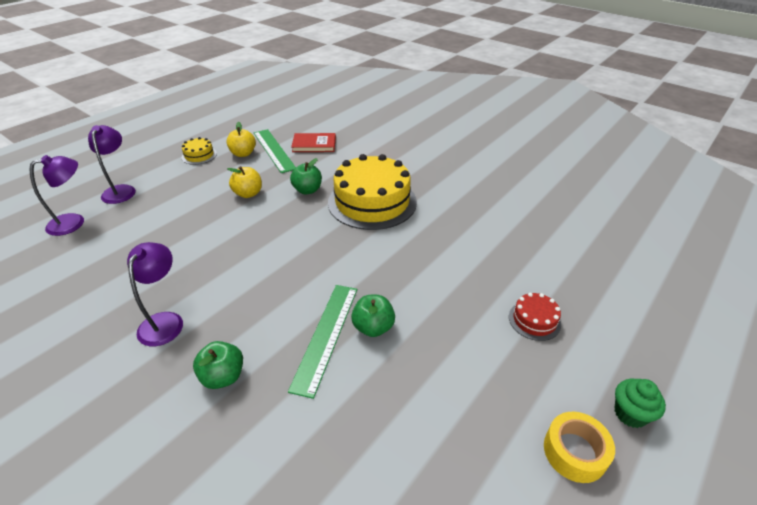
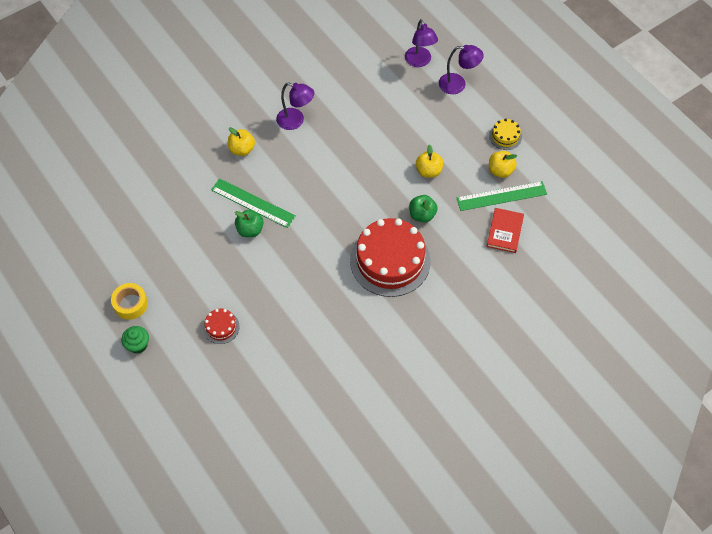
camera: 105 degrees right, 20 degrees up
green apple [193,341,243,389] -> yellow apple [228,127,255,156]
yellow cake [328,154,417,230] -> red cake [350,218,431,297]

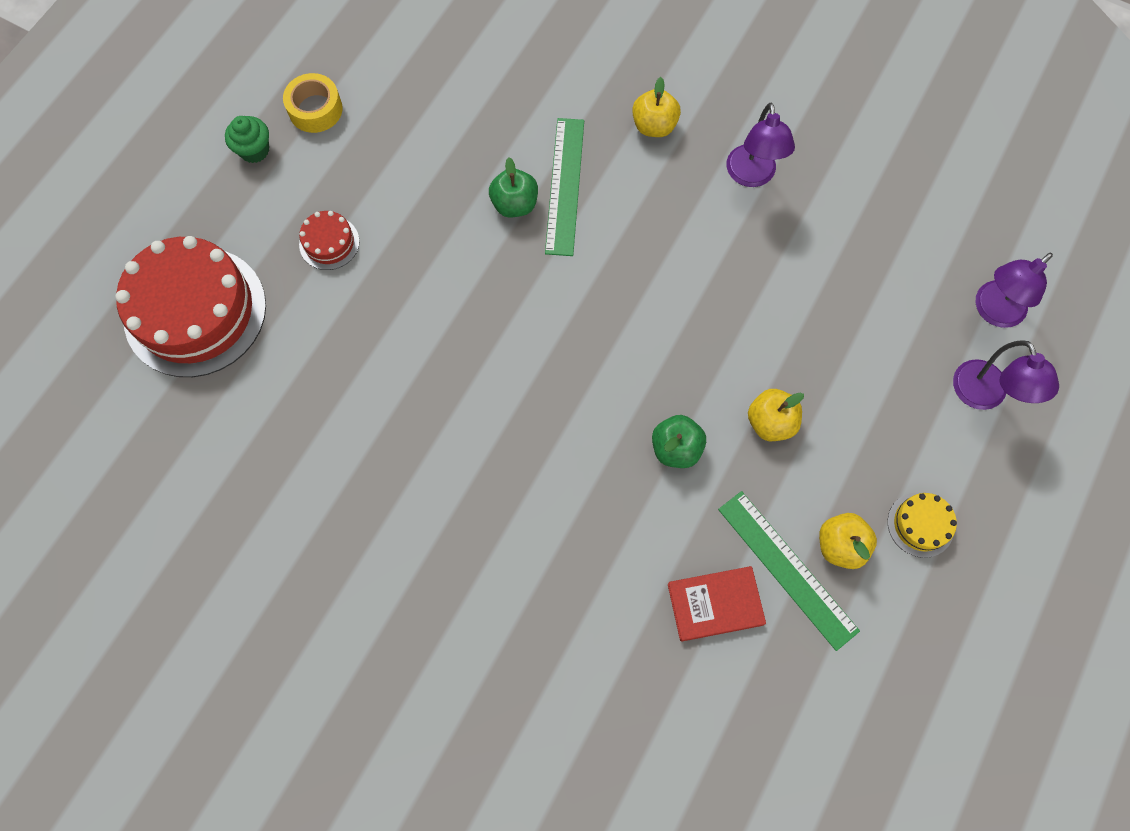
camera: 65 degrees right, 10 degrees up
red cake [350,218,431,297] -> red cake moved to [116,236,266,377]

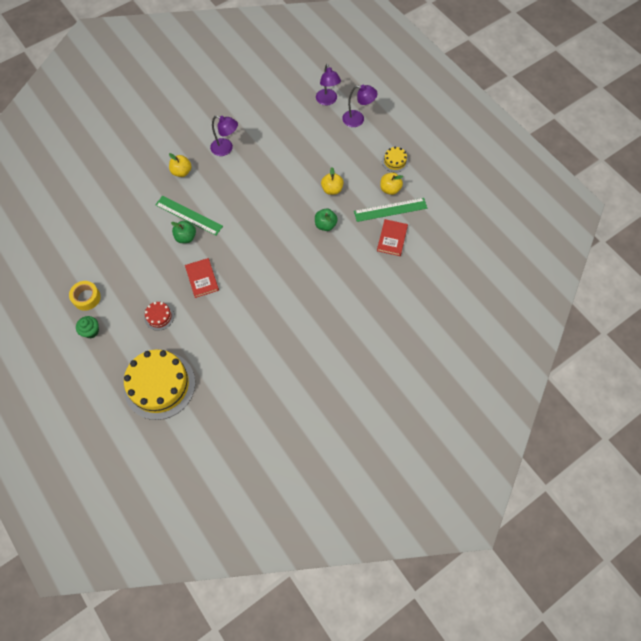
camera: 65 degrees left, 5 degrees down
red cake [116,236,266,377] -> yellow cake [124,349,195,420]
none -> red book [185,258,219,298]

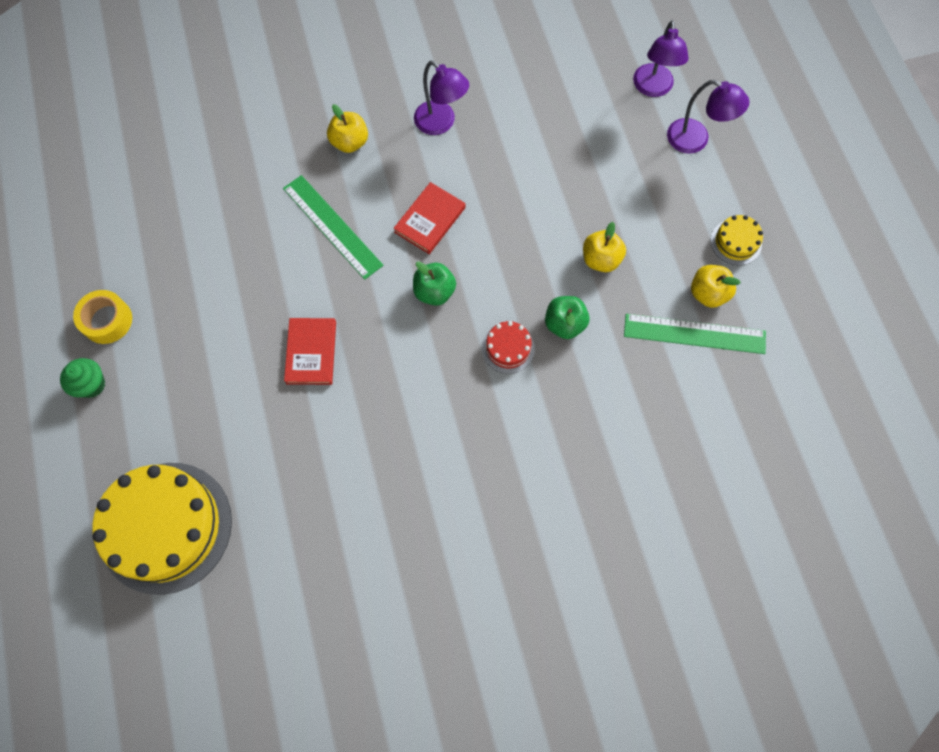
camera: 20 degrees right, 5 degrees up
red cake [144,302,174,331] -> red cake moved to [482,321,535,374]
green apple [171,221,196,243] -> green apple moved to [413,262,456,306]
red book [377,219,408,256] -> red book moved to [393,182,466,254]

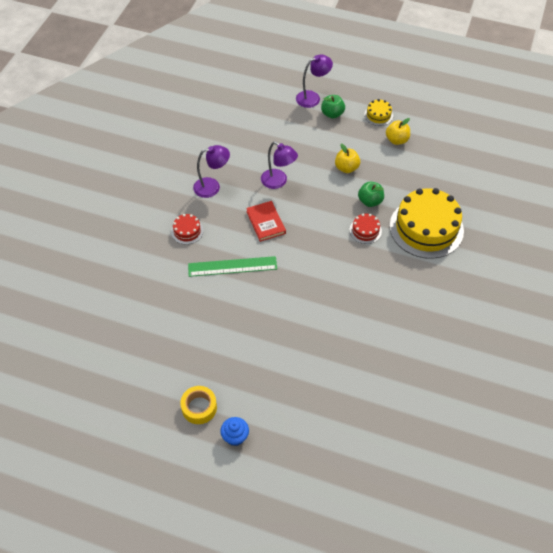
camera: 55 degrees left, 15 degrees down
green cupcake [60,358,105,398] -> blue cupcake [220,417,249,446]
yellow cake [92,463,232,595] -> yellow cake moved to [390,188,464,259]
red book [284,318,336,385] -> none
yellow apple [327,104,368,153] -> red cake [171,214,204,244]
green apple [413,262,456,306] -> green apple moved to [321,95,345,119]
green ruler [624,314,766,354] -> none
purple lamp [633,20,689,97] -> purple lamp moved to [261,142,298,189]

